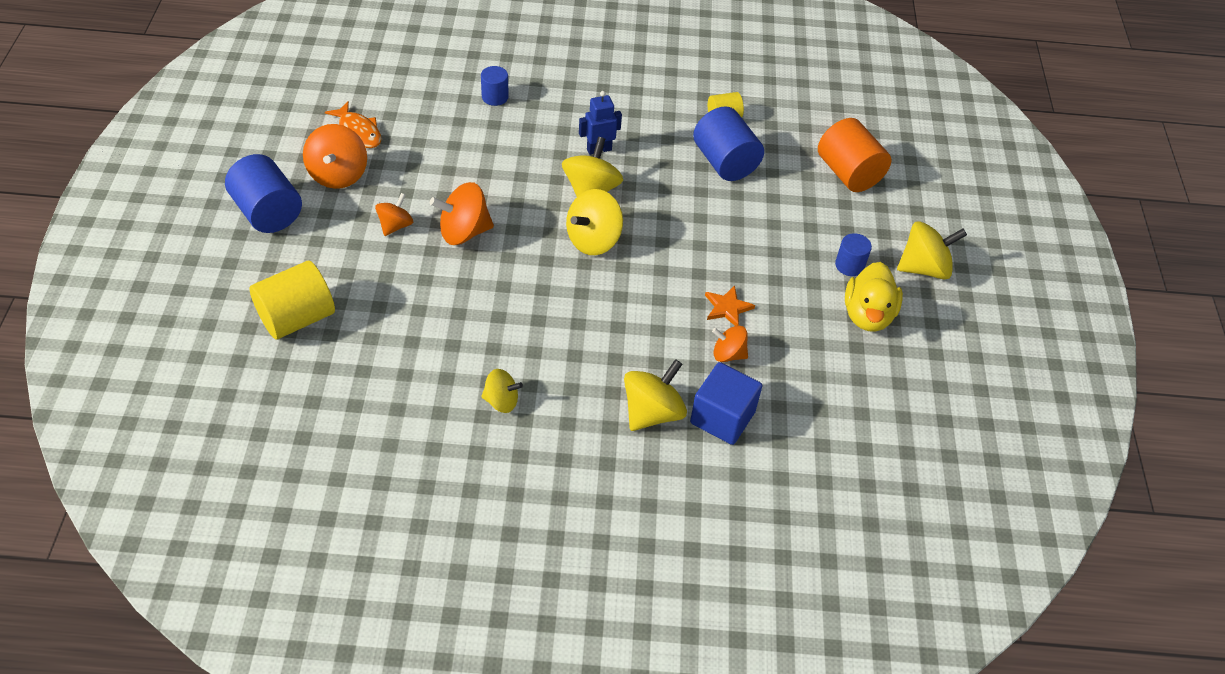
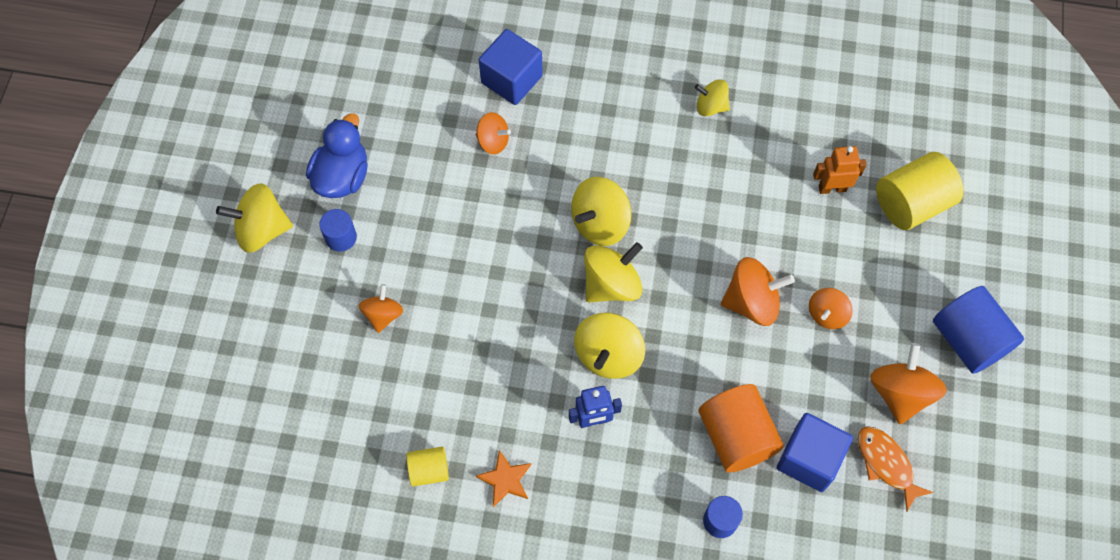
camera: 170 degrees left, 15 degrees up
yellow spinning top [624,359,687,431] -> yellow spinning top moved to [571,177,631,246]
blue cylinder [693,106,764,181] -> none
orange star [705,285,755,326] -> orange star moved to [476,450,532,507]
orange cylinder [818,118,891,192] -> orange cylinder moved to [699,384,784,473]
yellow duck [845,262,903,332] -> blue duck [306,113,368,198]
none -> orange spinning top [359,284,403,333]
none -> blue cube [777,413,853,492]
none -> orange robot [813,146,867,194]

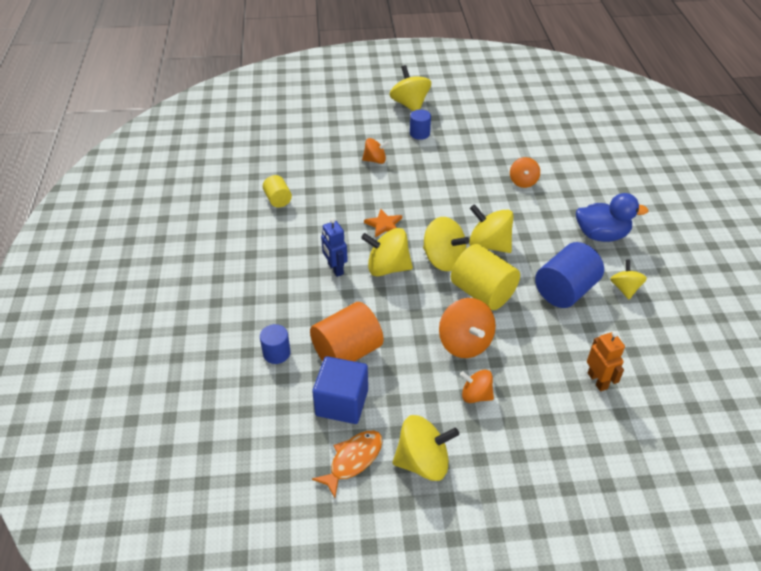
camera: 75 degrees right, 20 degrees down
blue duck [306,113,368,198] -> blue duck moved to [576,193,649,242]
orange star [476,450,532,507] -> orange star moved to [364,209,402,237]
blue cube [479,29,543,105] -> none
orange spinning top [870,343,947,424] -> yellow spinning top [393,415,459,481]
yellow cylinder [876,152,964,230] -> yellow cylinder moved to [451,244,520,310]
blue cylinder [933,286,1024,374] -> blue cylinder moved to [535,242,604,308]

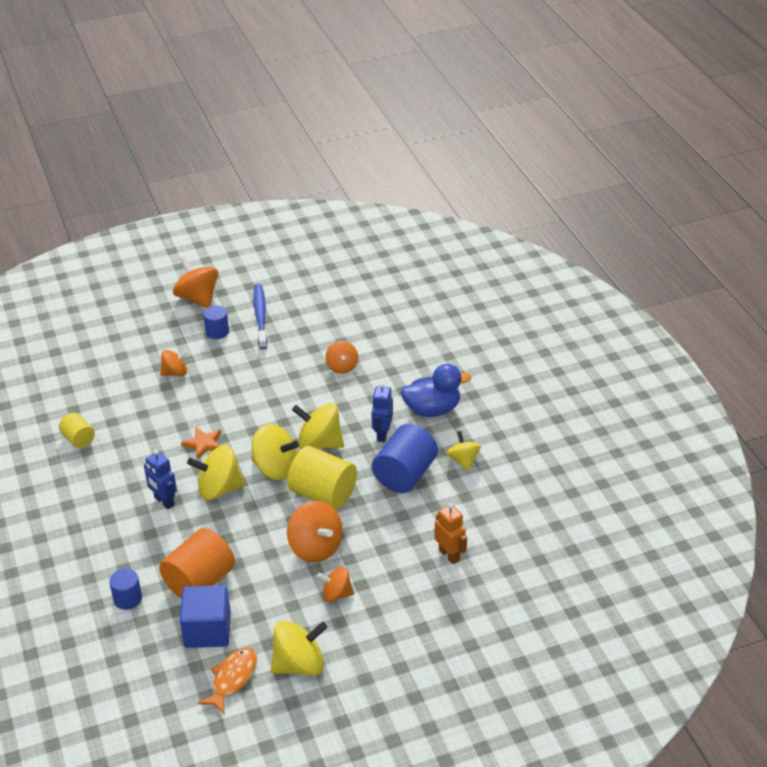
camera: 15 degrees left, 5 degrees down
yellow spinning top [389,65,431,111] -> orange spinning top [173,256,218,308]
none -> blue toothbrush [254,284,267,349]
none -> blue robot [372,383,393,442]

